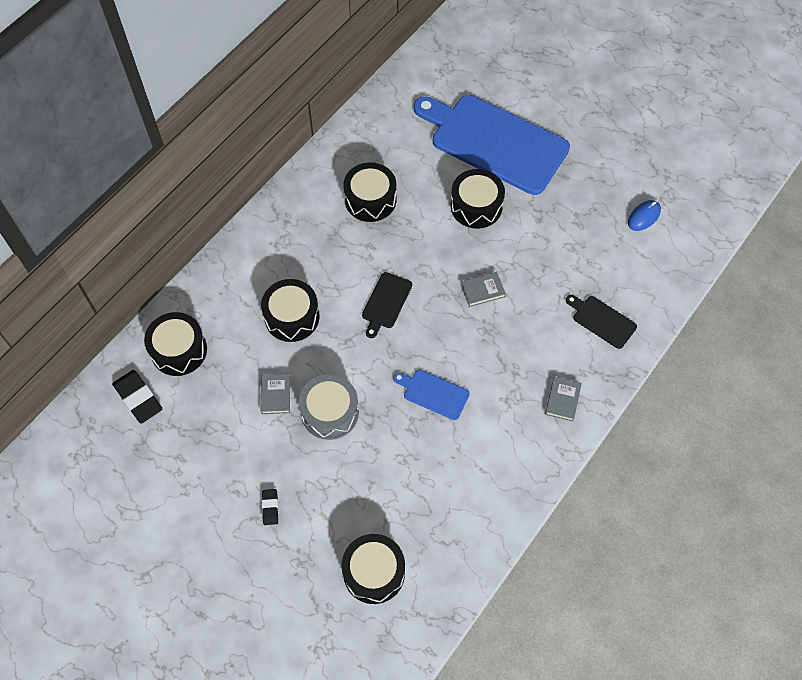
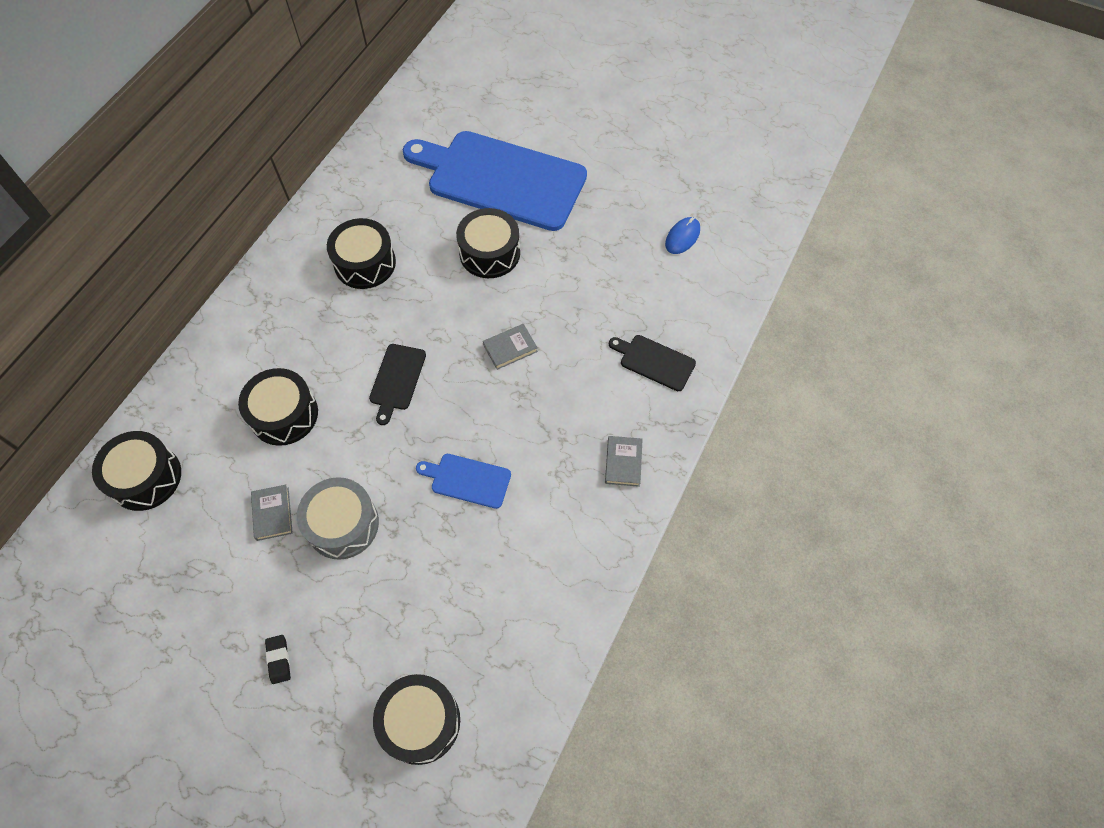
camera: 10 degrees left, 0 degrees up
black eraser [112,370,162,424] -> none

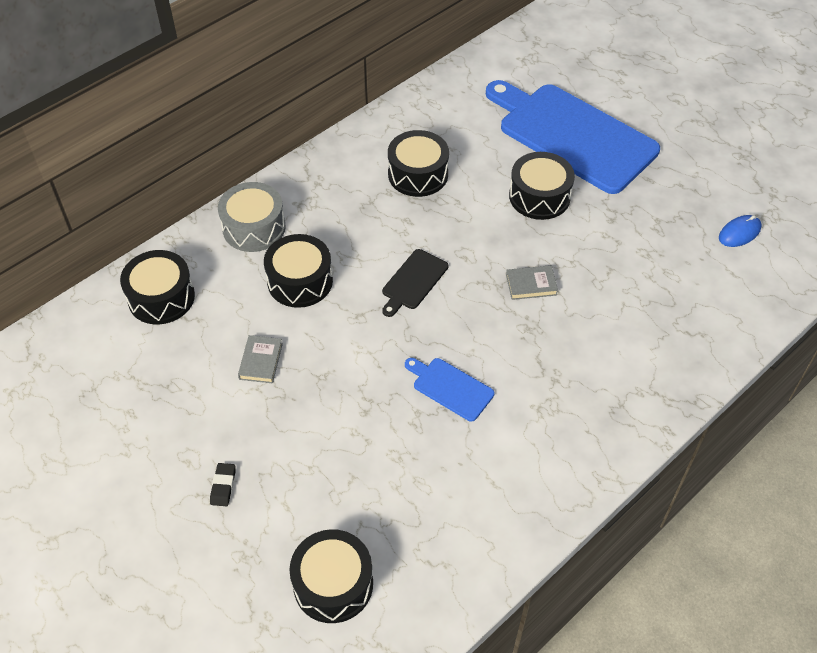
camera: 20 degrees right, 10 degrees down
grey drum [297,477,379,560] -> grey drum moved to [218,182,286,252]
grey book [605,436,643,487] -> none
black cutting board [609,335,696,391] -> none

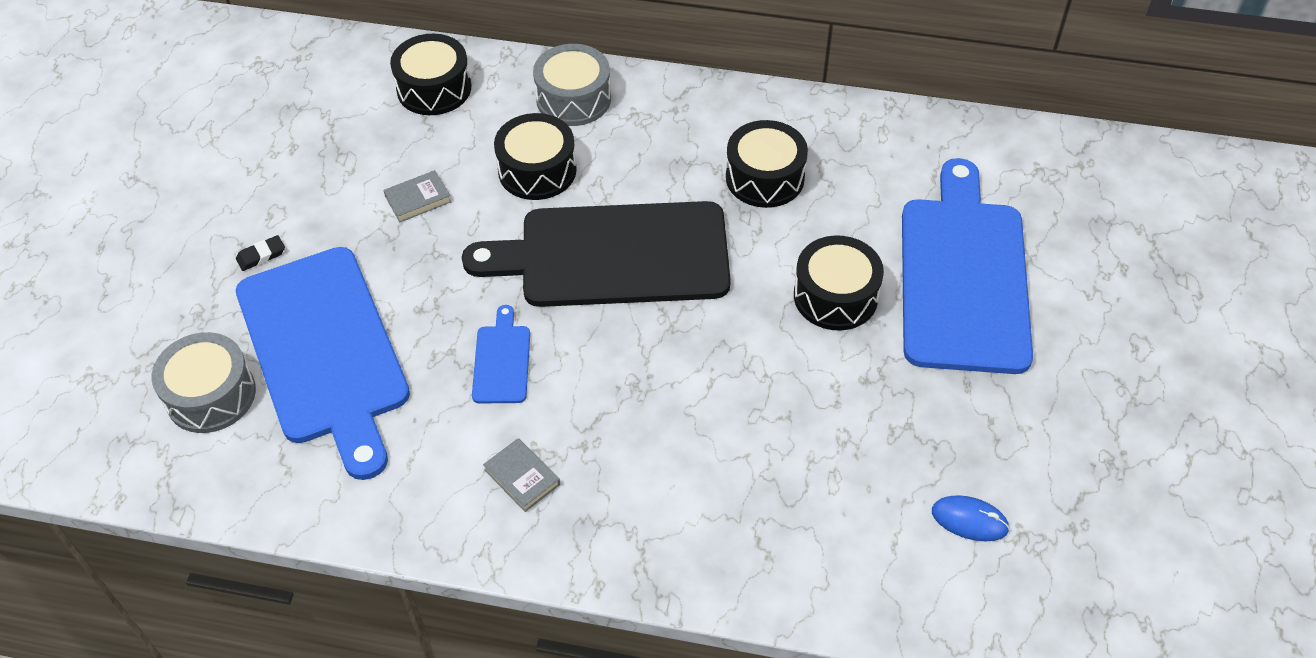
camera: 55 degrees right, 0 degrees up
black drum [289,529,373,623] -> grey drum [151,332,256,433]
black cutting board [382,249,448,317] -> black cutting board [462,201,731,307], size x2.37
grey book [506,265,558,300] -> grey book moved to [483,438,560,512]
none -> blue cutting board [236,247,410,480]

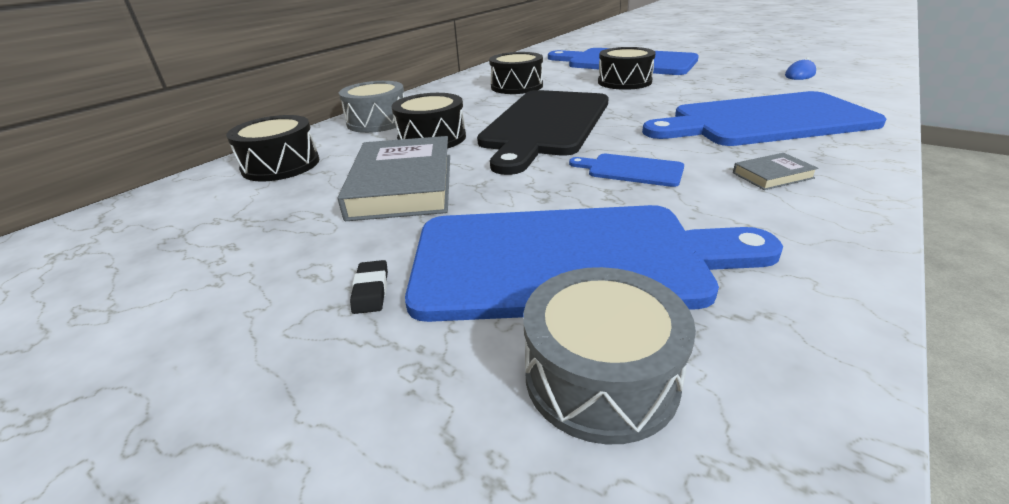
camera: 65 degrees left, 20 degrees down
grey book [383,170,451,222] -> grey book [338,136,450,221], size x2.24
none -> blue cutting board [642,91,886,146]

